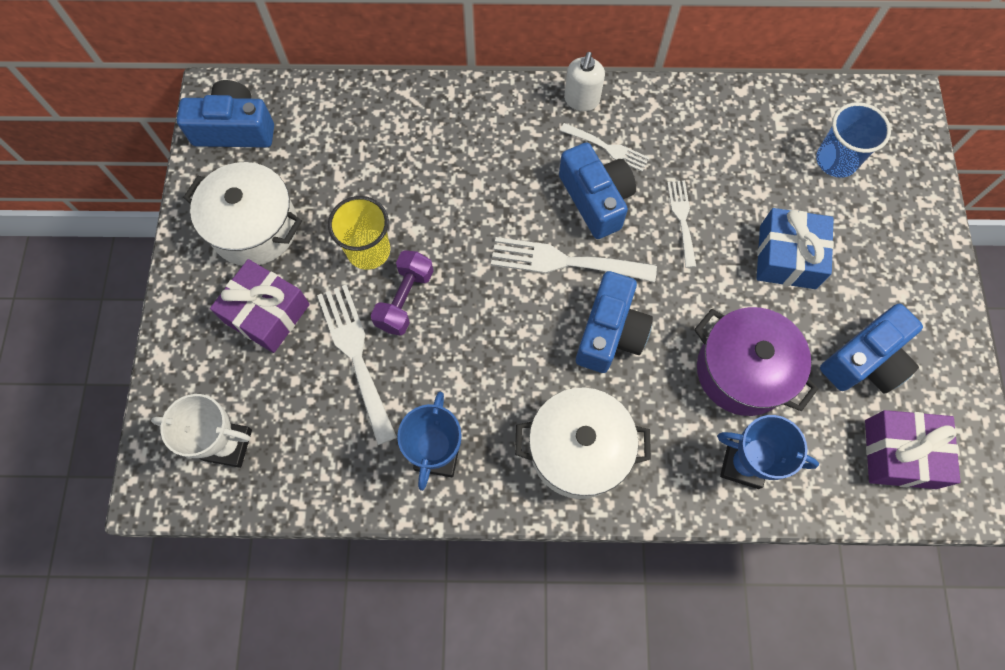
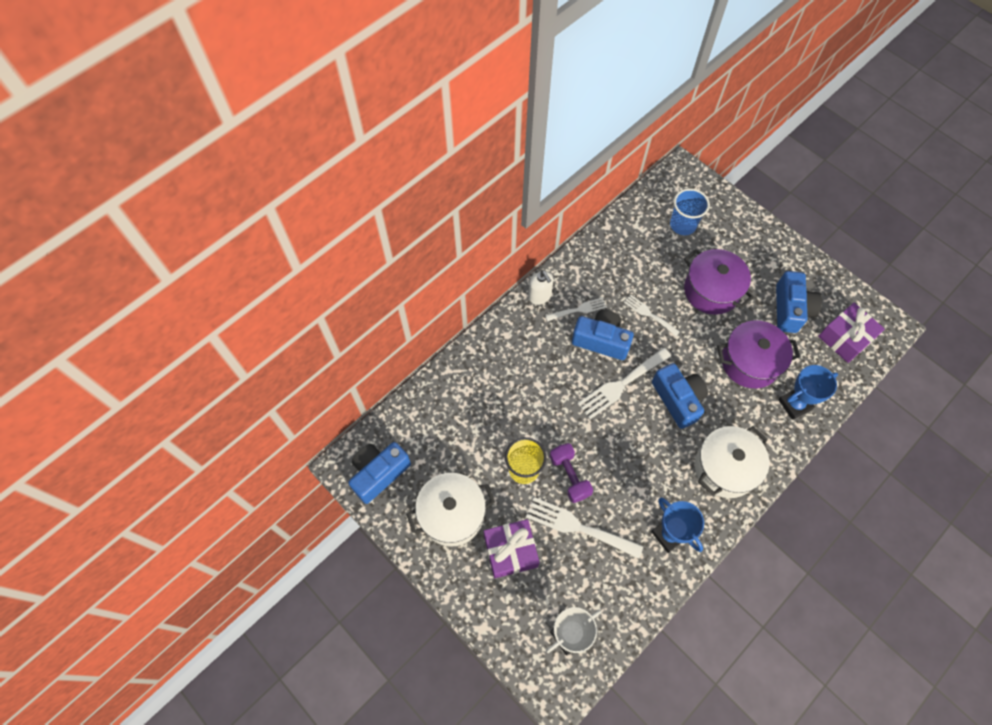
camera: 45 degrees left, 5 degrees down
blue gift [757,208,834,289] -> purple pot [684,249,754,315]

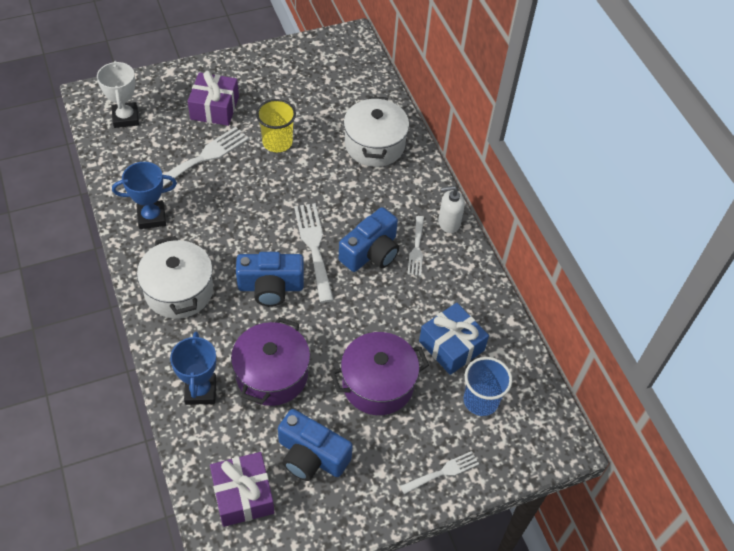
camera: 110 degrees right, 10 degrees down
blue camera [348,442,411,504] -> none
white pot [406,473,495,547] -> white pot moved to [344,96,409,167]
purple dumbbell [550,443,593,503] -> none
white fork [624,294,680,336] -> white fork moved to [400,451,479,494]
none -> blue gift [419,303,489,375]

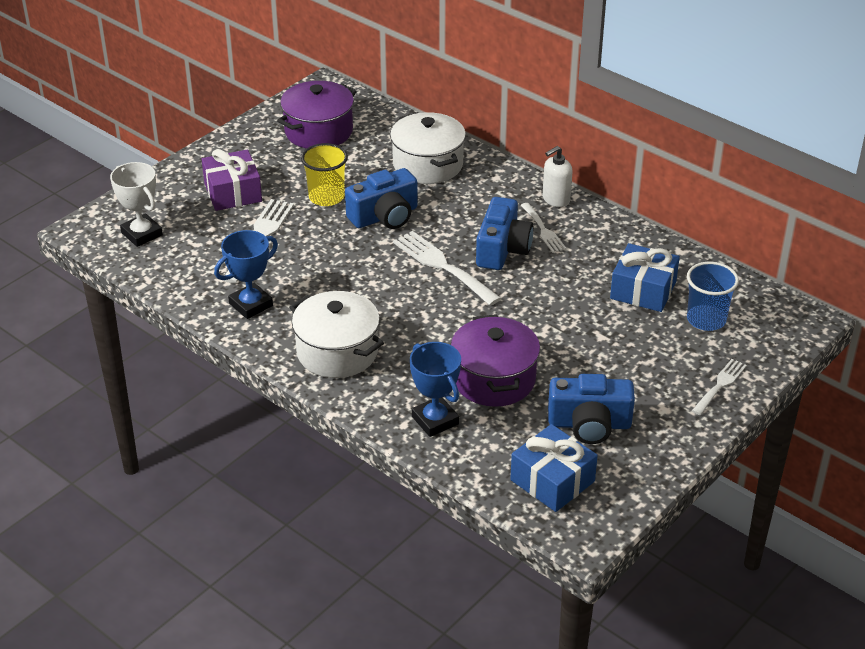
camera: 25 degrees left, 15 degrees down
purple gift [210,452,274,527] -> blue gift [510,424,598,512]
blue camera [236,252,304,306] -> blue camera moved to [345,168,418,229]
purple pot [330,332,429,415] -> purple pot moved to [277,81,357,149]

